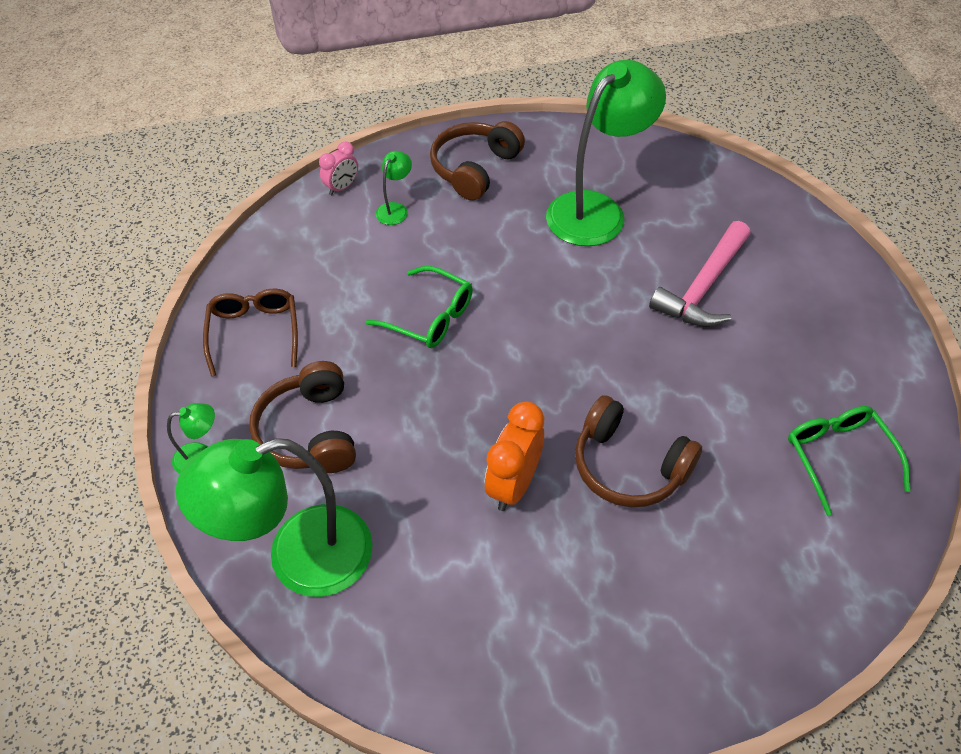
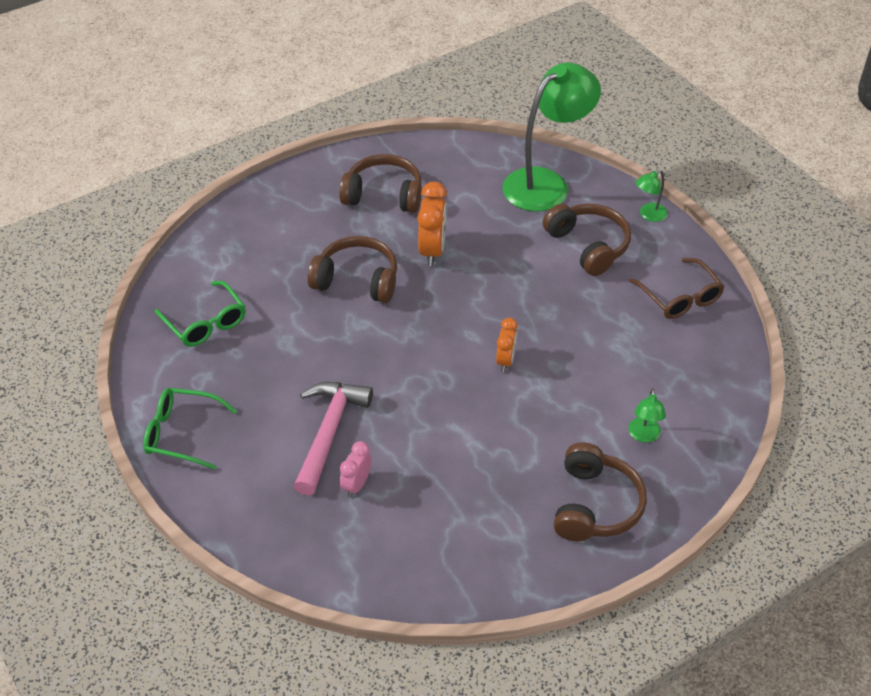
camera: 160 degrees right, 5 degrees down
pink clock [319,141,358,195] -> pink clock moved to [340,441,371,498]
green glasses [365,266,473,348] -> green glasses moved to [143,388,237,470]
green lamp [546,60,666,246] -> none
none -> brown headphones [339,154,422,213]
none -> orange clock [496,318,518,372]

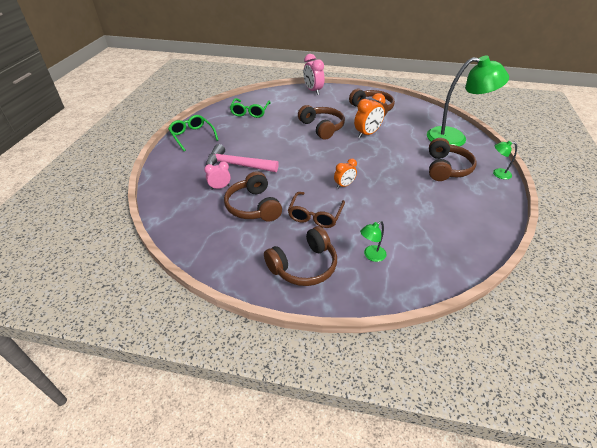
camera: 45 degrees right, 5 degrees down
pink hammer [294,382,373,496] -> pink hammer turned 135 degrees counterclockwise [206,144,279,172]
brown glasses [629,258,725,319] -> brown glasses moved to [288,192,345,228]
none -> brown headphones [224,171,282,221]
none -> pink clock [303,54,324,95]

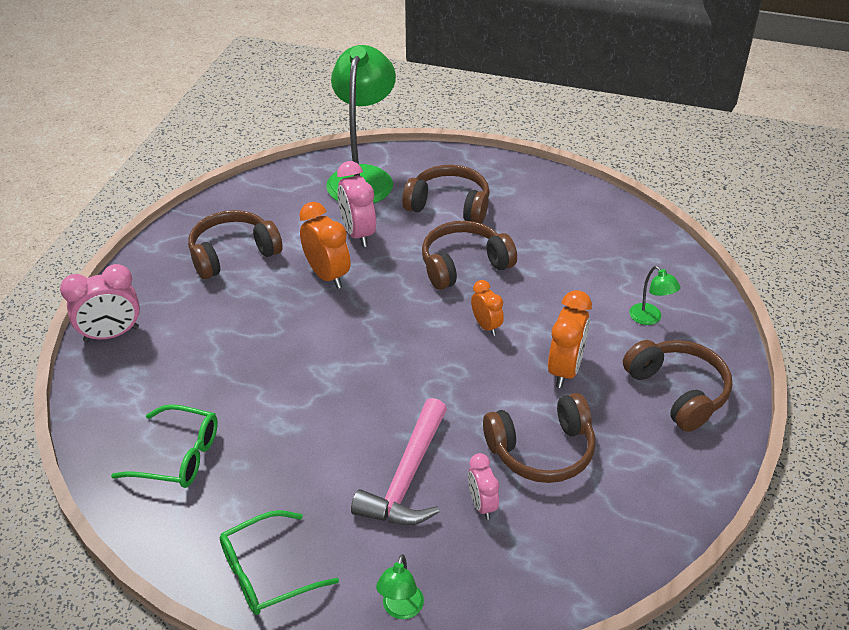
camera: 85 degrees left, 0 degrees up
brown glasses [288,192,345,228] -> orange clock [548,290,592,388]
brown headphones [298,105,345,140] -> brown headphones moved to [422,221,517,290]
green lamp [493,141,517,179] -> green lamp moved to [376,554,424,619]
none -> pink clock [337,161,376,247]

